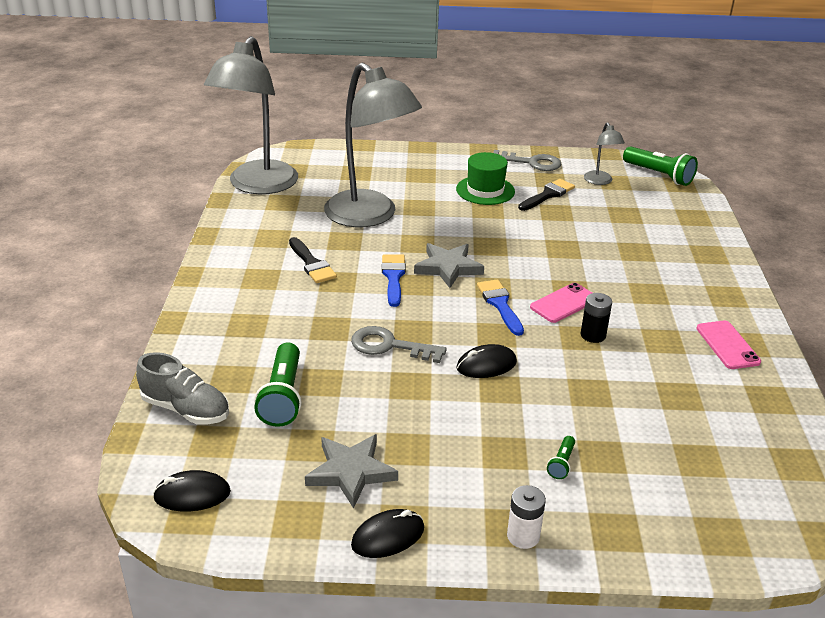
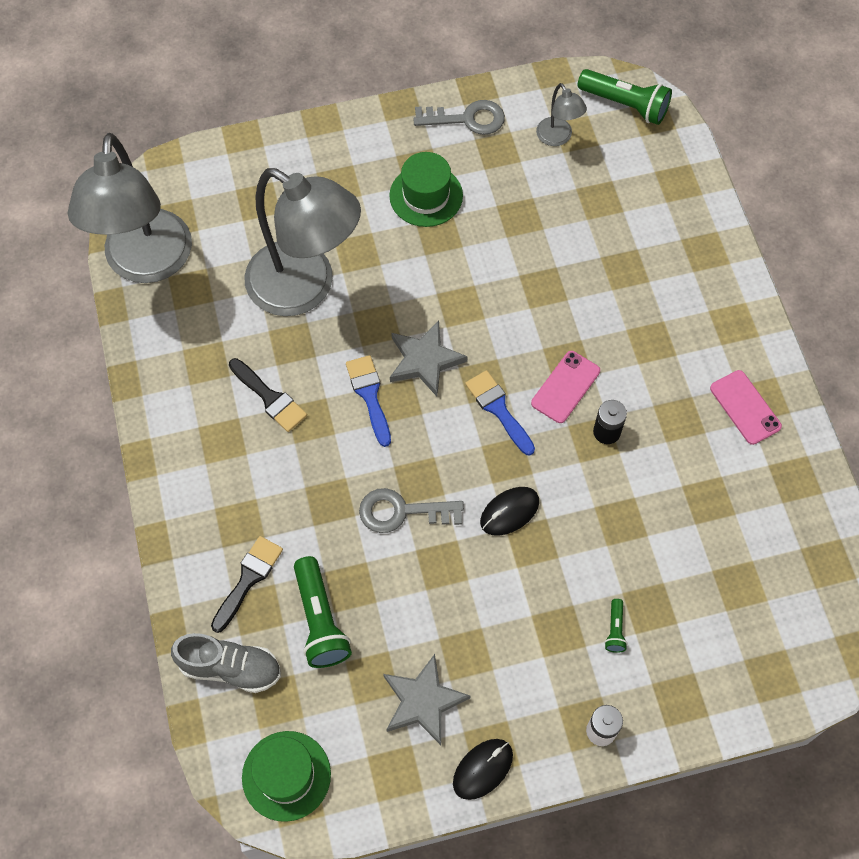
camera: 15 degrees left, 30 degrees up
black mouse [153,470,231,512] -> green hat [242,731,331,822]
black brush [518,179,575,211] -> black brush moved to [211,536,283,633]

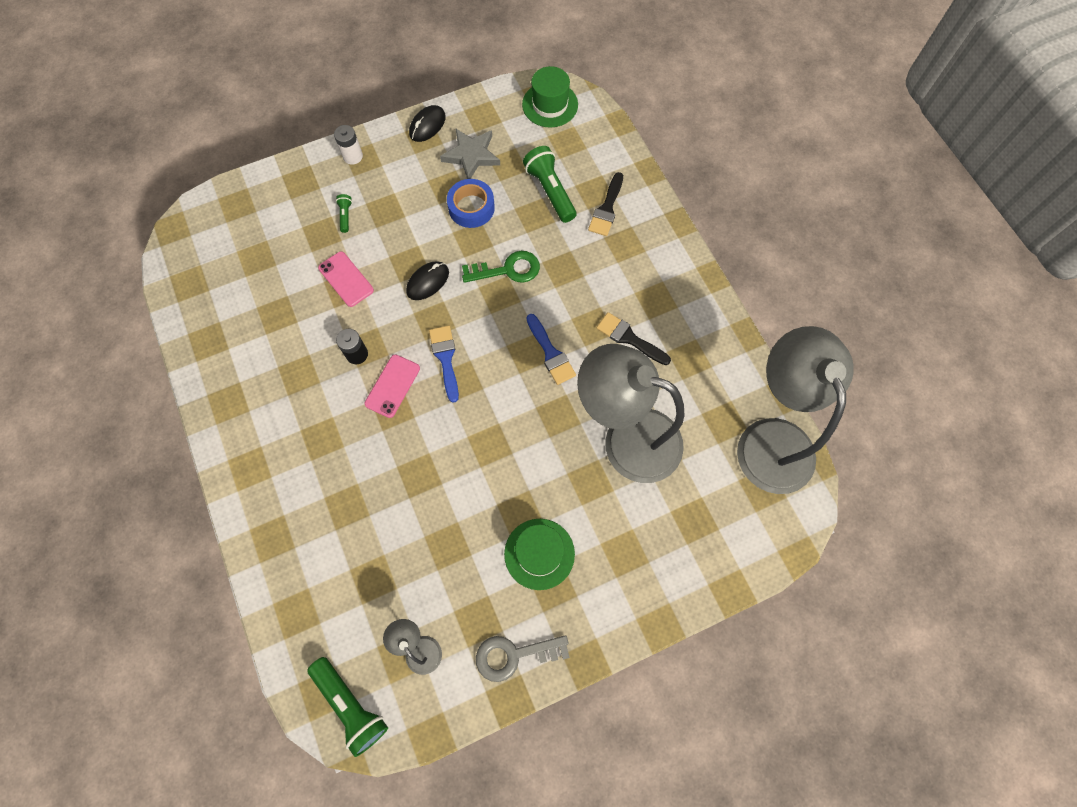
camera: 170 degrees right, 5 degrees up
grey shoe [171,633,281,693] -> none
grey key [359,488,464,533] -> green key [462,251,540,283]
grey star [390,321,468,396] -> none
blue brush [465,370,535,455] -> blue brush turned 150 degrees counterclockwise [429,326,459,403]
green flashlight [578,69,672,125] -> green flashlight turned 150 degrees counterclockwise [307,657,388,757]
pink phone [710,370,782,445] -> pink phone moved to [318,251,374,307]
none -> blue tape [447,179,495,228]

